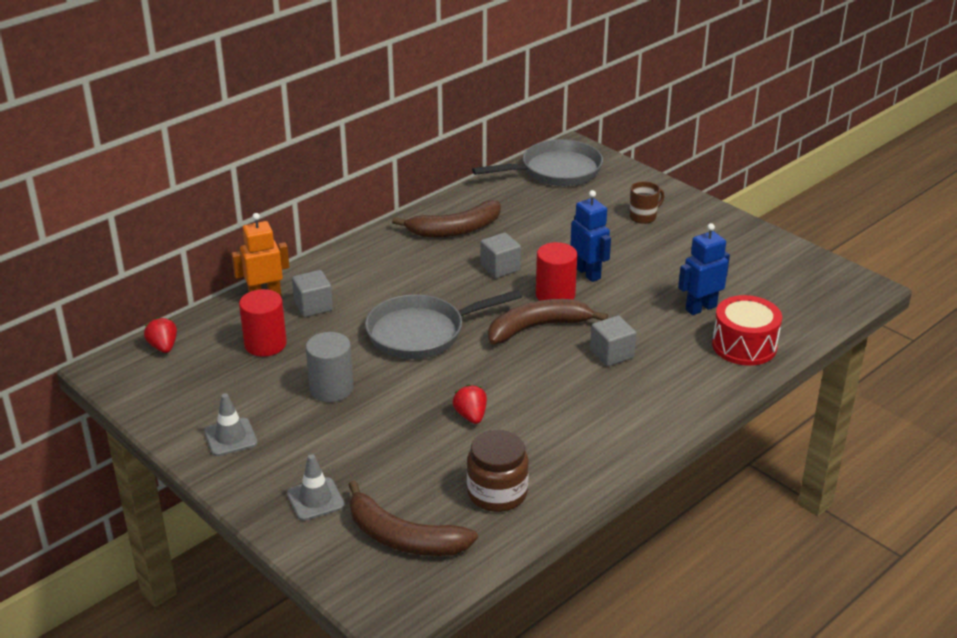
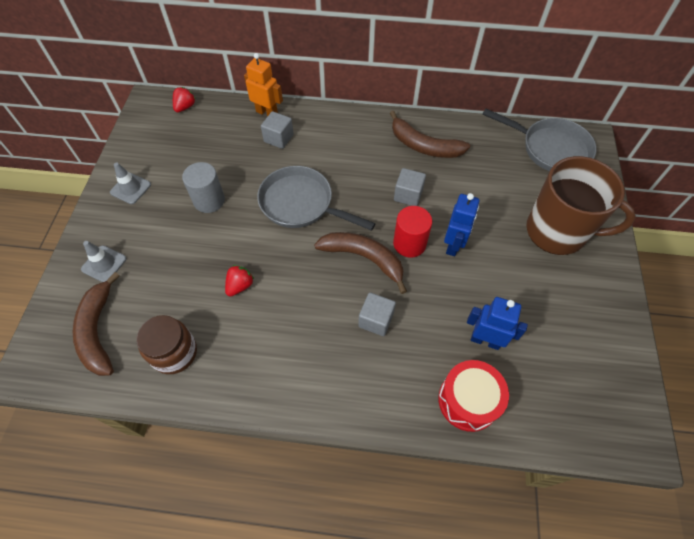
camera: 50 degrees right, 25 degrees up
red cylinder [239,289,287,357] -> none
brown mug [630,181,664,224] -> brown mug [527,156,636,255], size x2.50

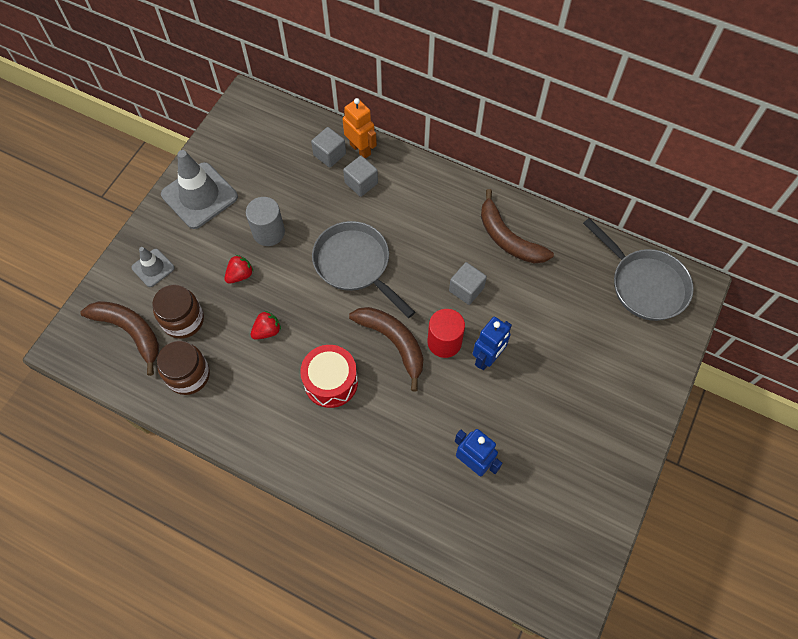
camera: 20 degrees right, 5 degrees up
brown banana [73,272,120,376] -> brown banana turned 120 degrees clockwise [80,301,159,376]
grey traffic cone [110,162,151,204] -> grey traffic cone [161,150,238,229], size x1.87
red strawberry [173,87,195,113] -> red strawberry moved to [224,255,254,284]
grey cube [358,293,396,336] -> grey cube moved to [311,127,346,168]
red drum [438,360,509,432] -> red drum moved to [300,345,358,408]
brown mug [527,156,636,255] -> none
none -> brown jar [152,284,204,339]

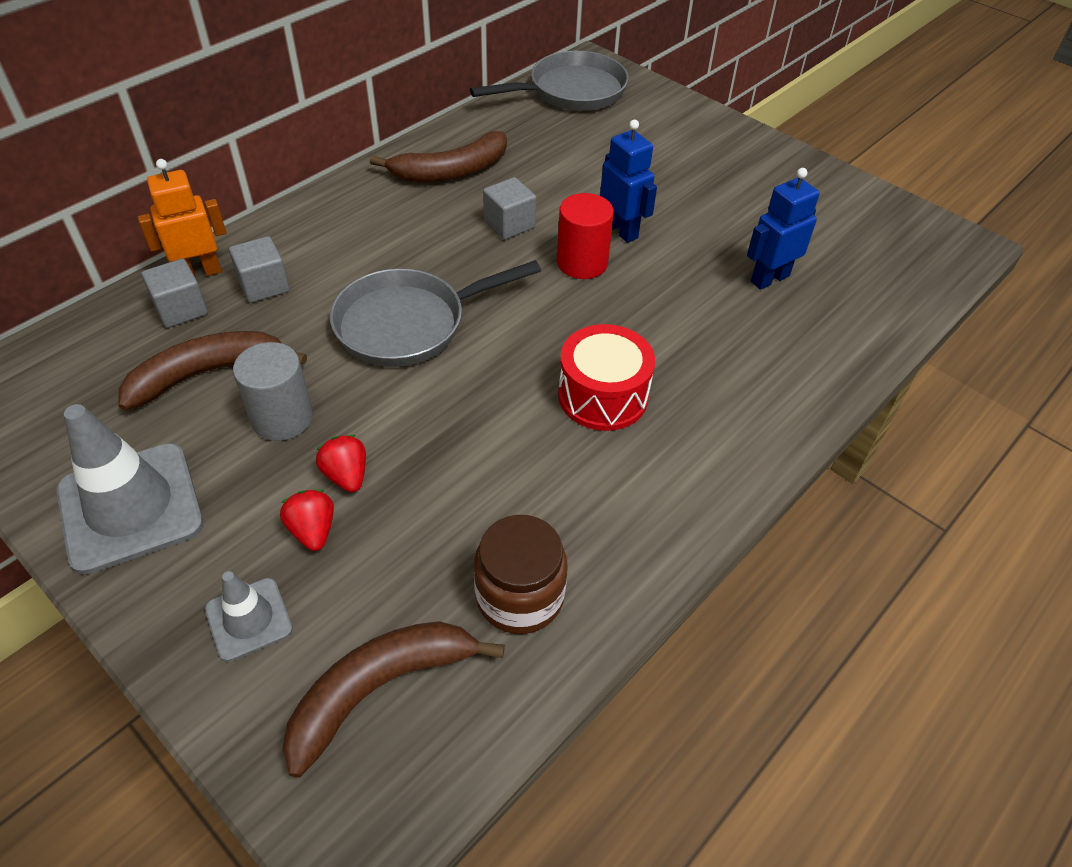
camera: 75 degrees left, 15 degrees down
brown jar [152,284,204,339] -> none
red strawberry [251,311,281,340] -> red strawberry moved to [280,490,334,551]
brown banana [349,307,423,391] -> brown banana moved to [118,331,307,411]

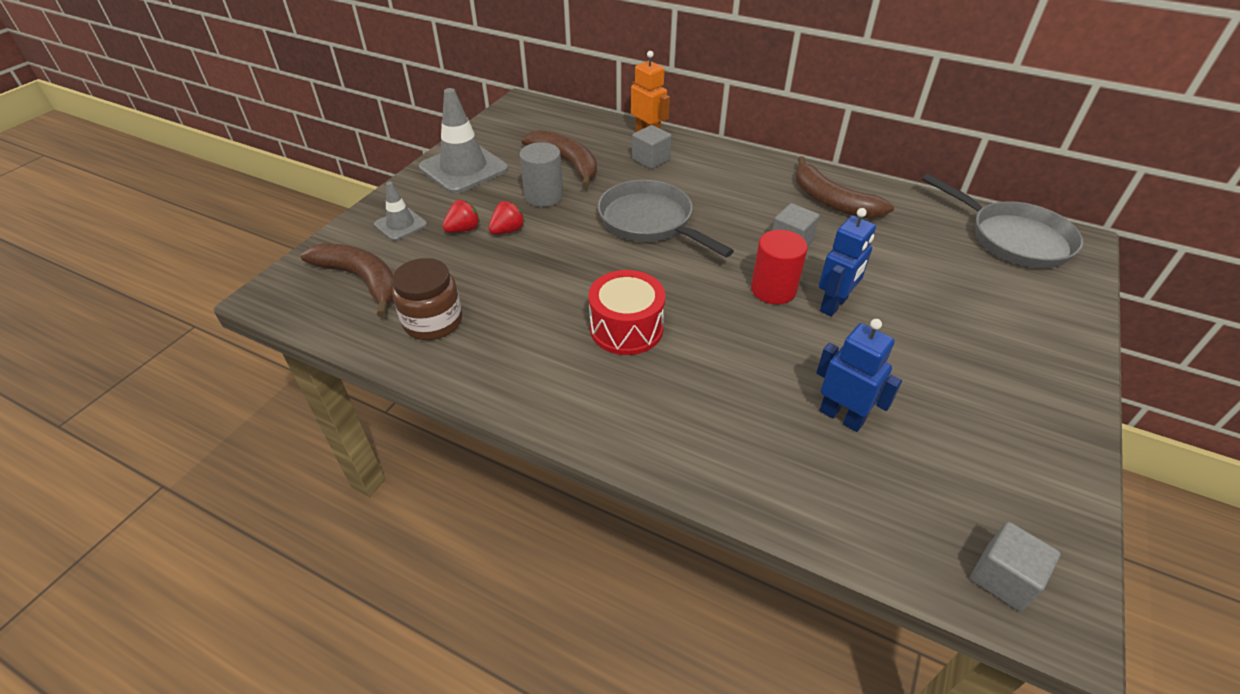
camera: 75 degrees right, 5 degrees down
grey cube [142,259,208,328] -> grey cube moved to [970,522,1061,611]

